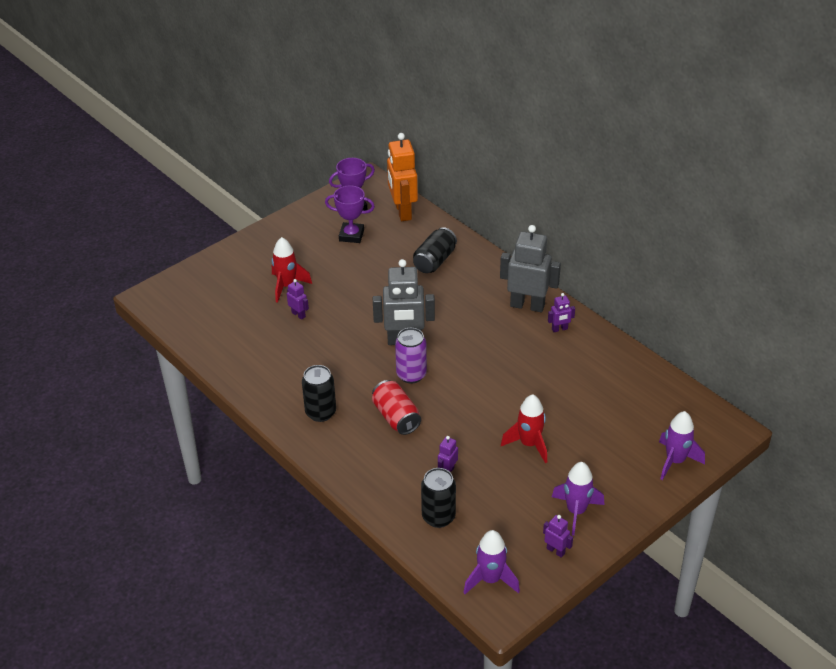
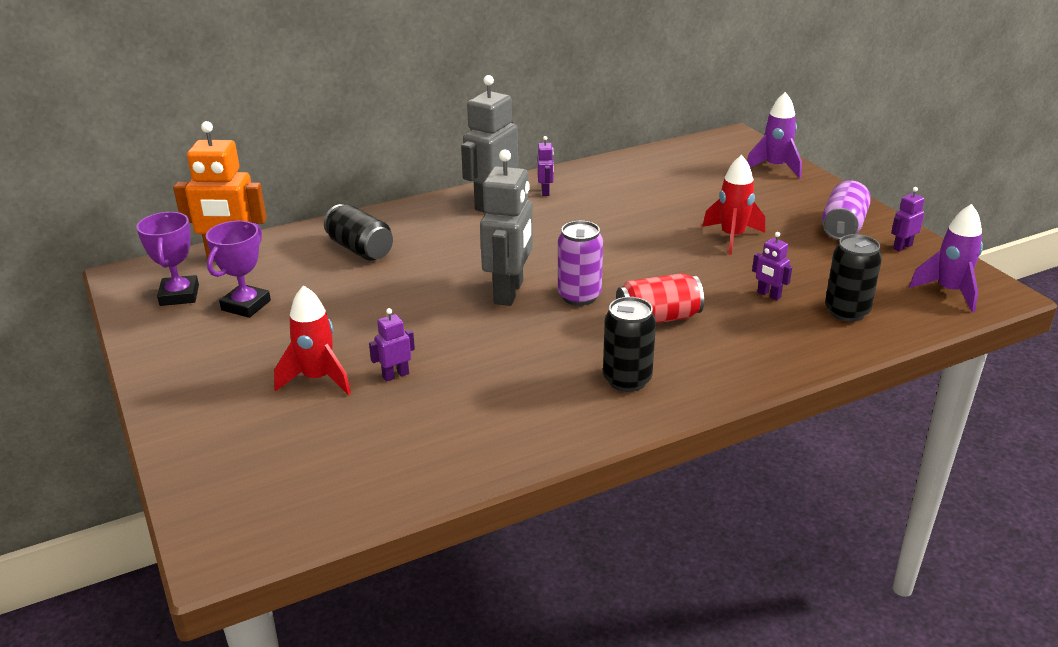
camera: 75 degrees left, 10 degrees down
purple rocket [552,462,604,536] -> purple can [822,180,871,240]

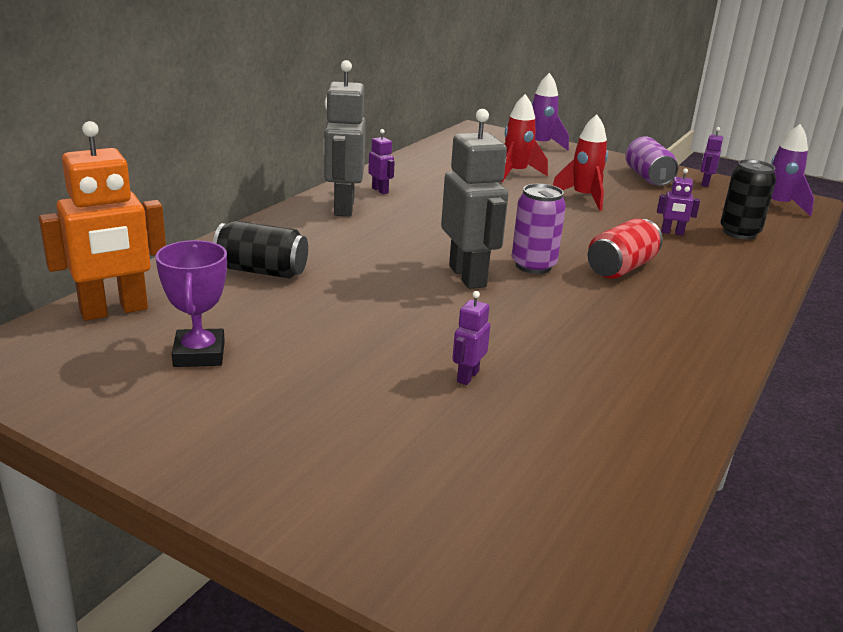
camera: 35 degrees left, 5 degrees down
purple trophy [136,212,199,306] -> none
red rocket [274,285,351,395] -> red rocket moved to [501,94,548,182]
black can [603,297,656,392] -> none

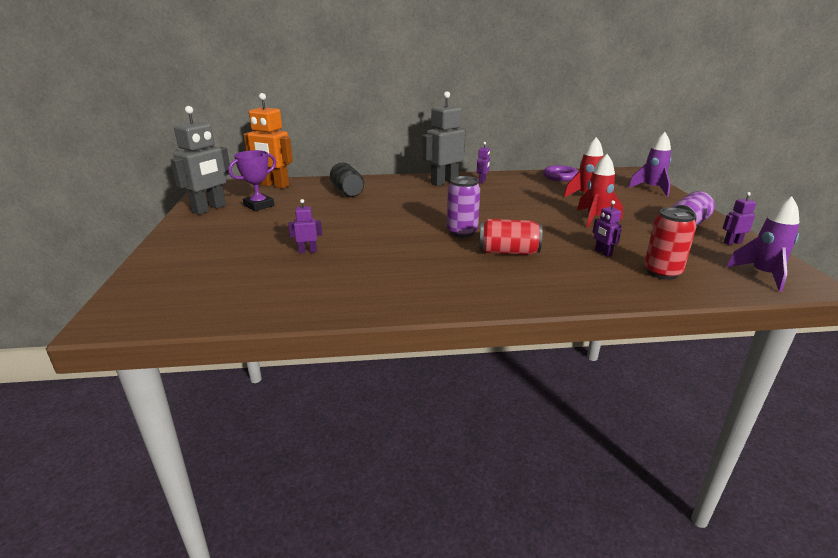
camera: 55 degrees right, 0 degrees up
grey robot [441,109,509,289] -> grey robot moved to [170,106,230,215]
black can [720,159,776,239] -> red can [644,207,697,280]
none -> purple ring [543,165,579,181]

